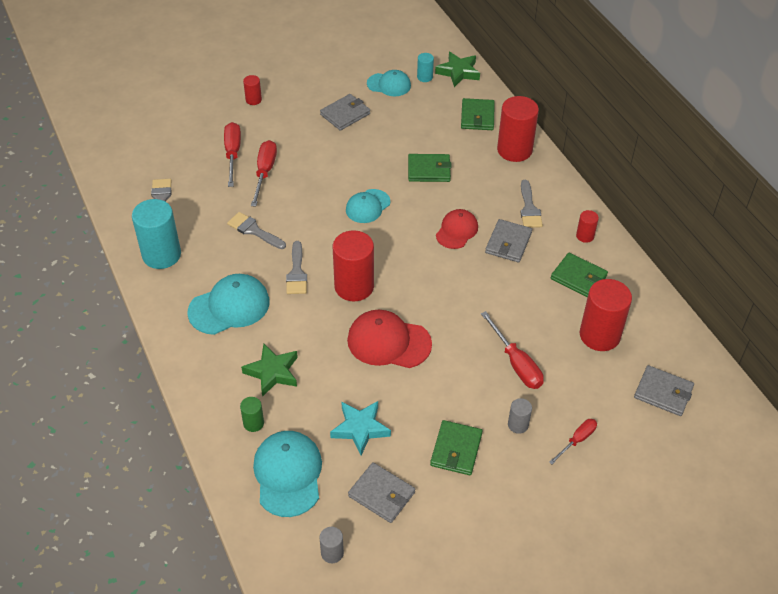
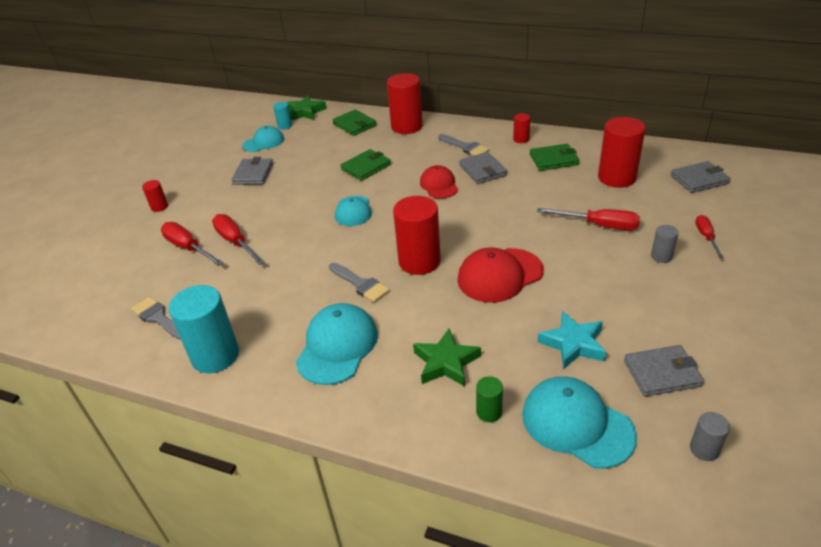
camera: 40 degrees left, 10 degrees down
grey brush [227,212,286,249] -> none
green wallet [430,420,483,475] -> none

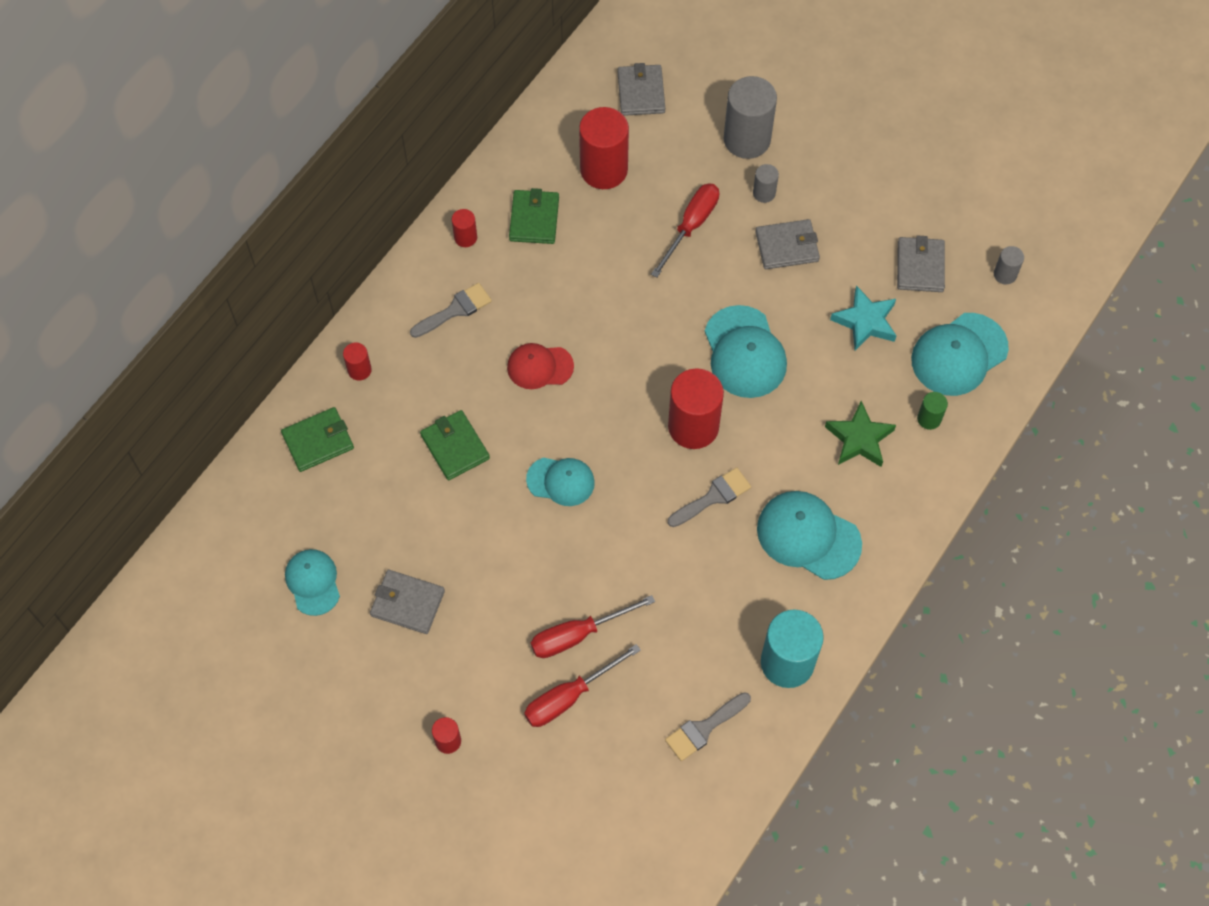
camera: 80 degrees left, 25 degrees up
turquoise cylinder [273,102,292,130] -> none
green star [286,95,327,120] -> none
red cylinder [387,73,423,134] -> red cylinder [343,343,372,381], size x0.48
red cap [457,247,544,303] -> turquoise cap [705,305,787,398]
grey wallet [459,152,507,184] -> grey wallet moved to [755,219,820,269]
red screwdriver [695,215,724,259] -> grey cylinder [724,76,777,159]

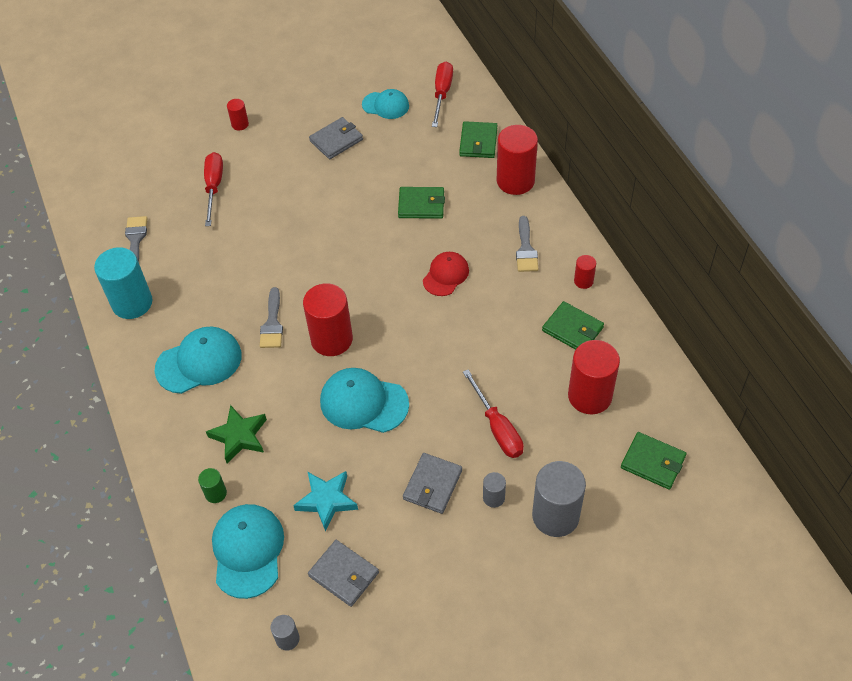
camera: 125 degrees right, 10 degrees down
red cylinder [343,343,372,381] -> red cylinder [497,125,538,195], size x2.10
turquoise cap [526,457,595,506] -> none
red screwdriver [531,595,655,658] -> red screwdriver moved to [432,61,453,127]
grey wallet [618,63,665,116] -> green wallet [621,432,686,490]

